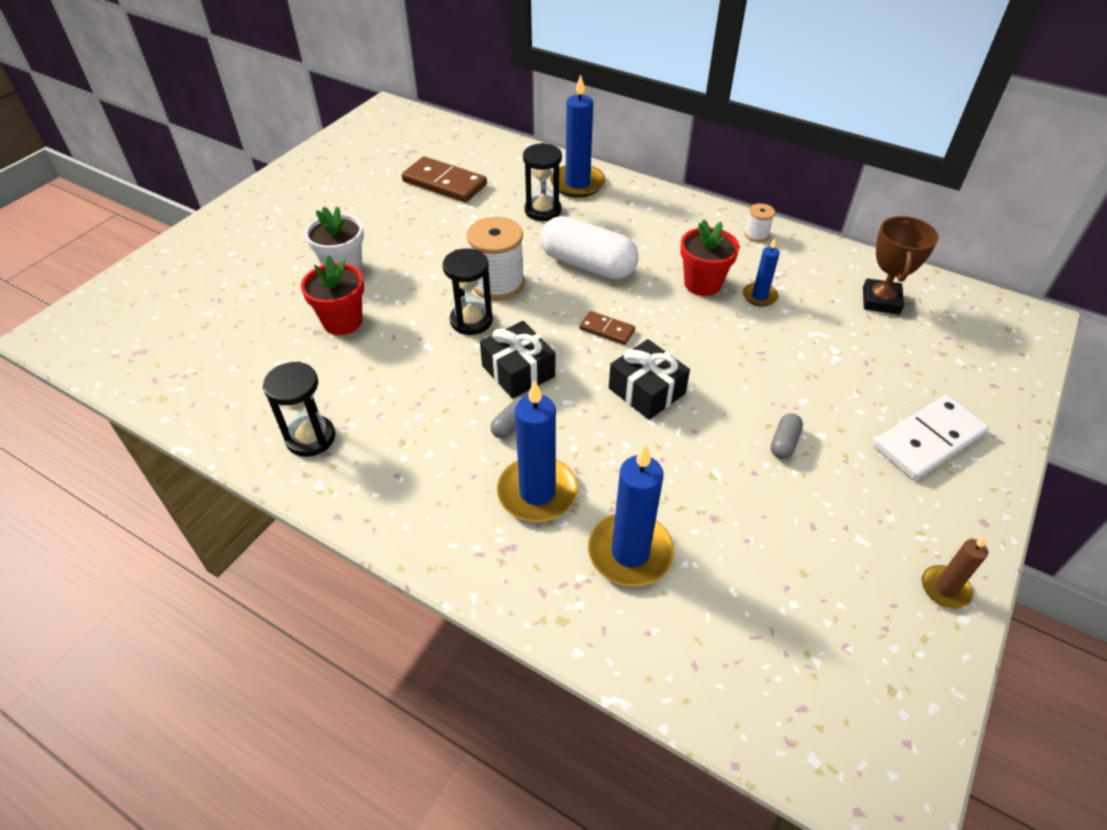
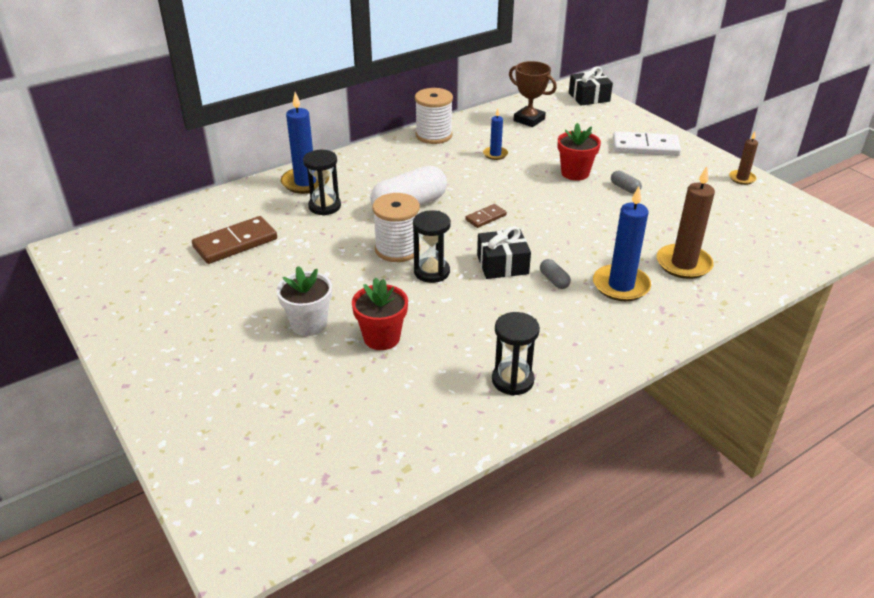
camera: 65 degrees left, 10 degrees down
blue candle [588,444,674,587] -> brown candle [657,166,715,279]
black gift [609,339,690,420] -> black gift moved to [569,67,613,106]
red flower pot [680,219,740,296] -> red flower pot moved to [558,123,601,181]
white spool [744,203,775,242] -> white spool [415,88,453,144], size x2.01
white domino [873,395,989,480] -> white domino turned 75 degrees counterclockwise [613,131,681,156]

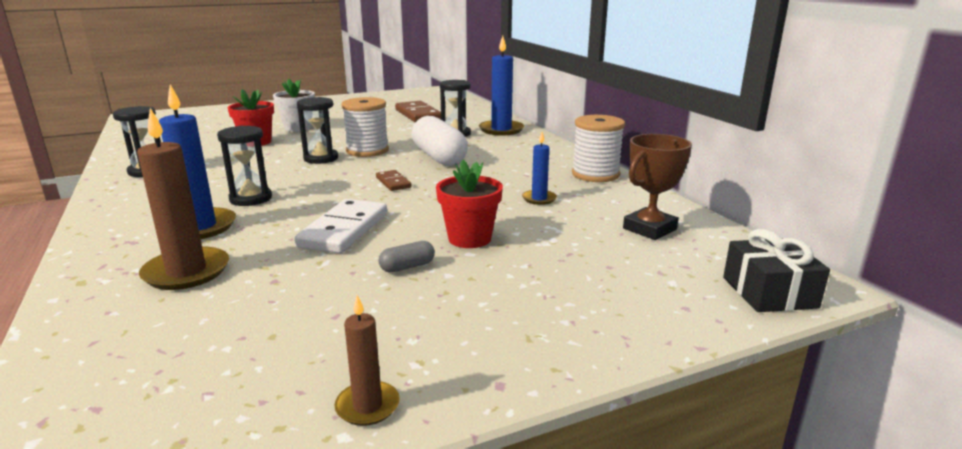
camera: 100 degrees right, 15 degrees down
black gift [477,226,531,279] -> none
grey capsule [540,259,571,289] -> black hourglass [217,126,272,206]
white domino [613,131,681,156] -> white domino moved to [294,199,387,253]

